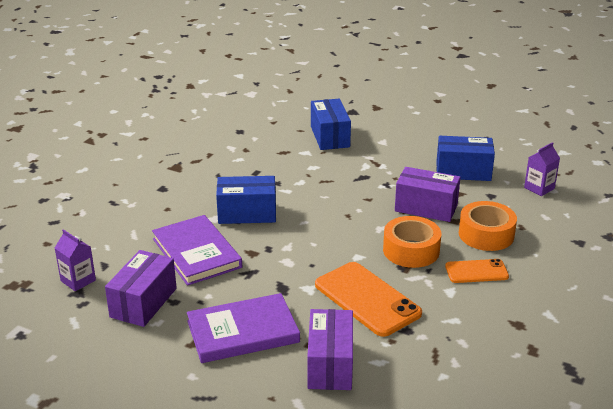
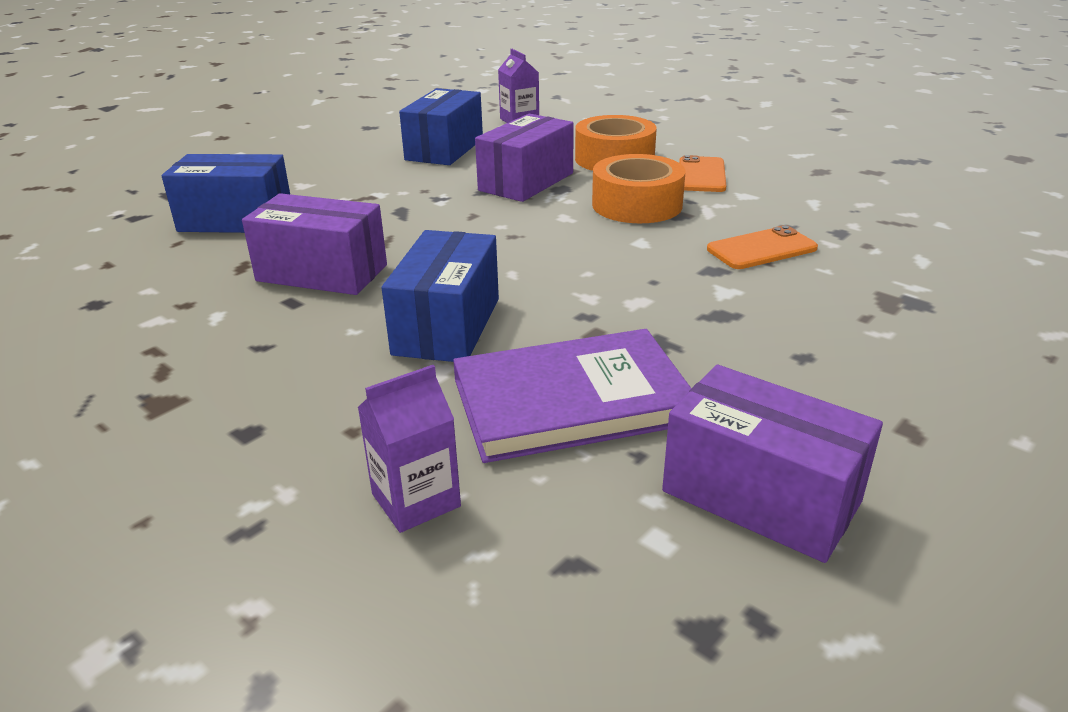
camera: 75 degrees left, 0 degrees up
purple carton [55,229,96,291] -> purple carton moved to [357,365,461,533]
purple book [187,293,300,363] -> none
purple box [307,309,353,390] -> purple box moved to [242,193,387,295]
orange phone [315,262,422,337] -> orange phone [707,225,818,269], size x0.57

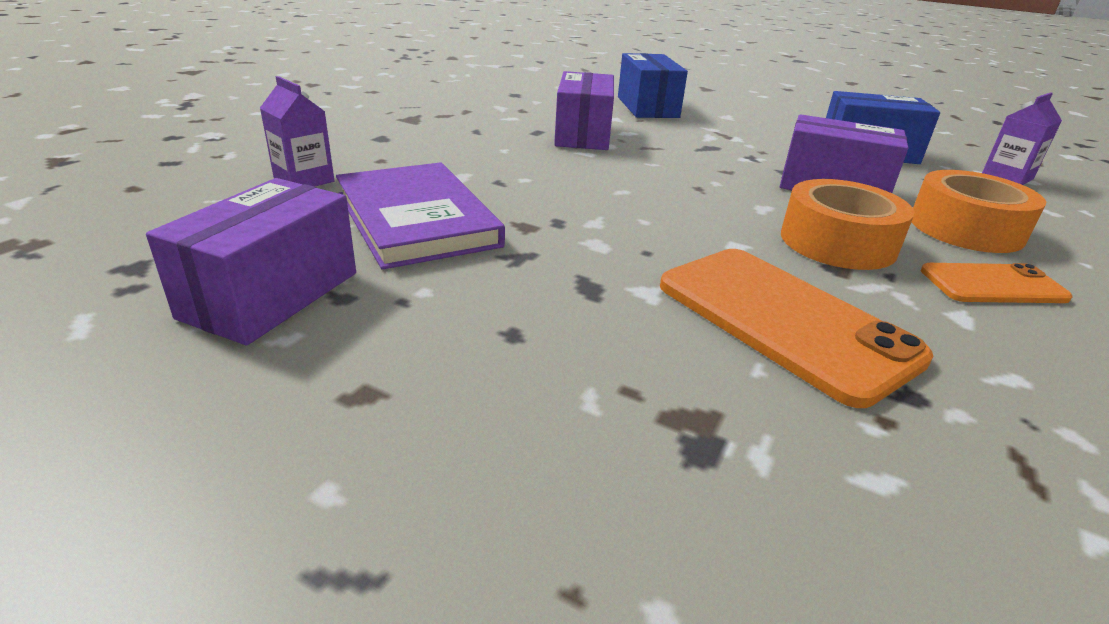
camera: 75 degrees right, 0 degrees up
blue box [382,230,499,362] -> none
orange phone [707,225,818,269] -> orange phone [660,249,933,408], size x1.74

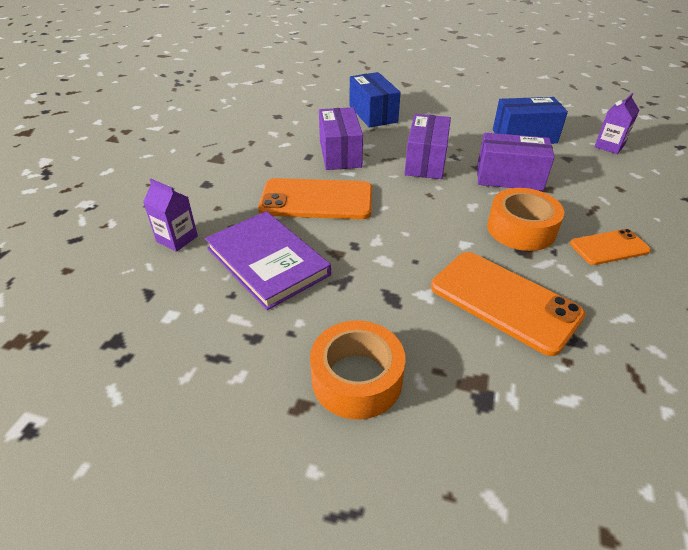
camera: 10 degrees left, 10 degrees up
purple box [146,178,356,345] -> purple box moved to [404,114,451,179]
orange tape [912,170,1046,253] -> orange tape moved to [310,320,406,420]
none -> orange phone [258,178,372,219]

